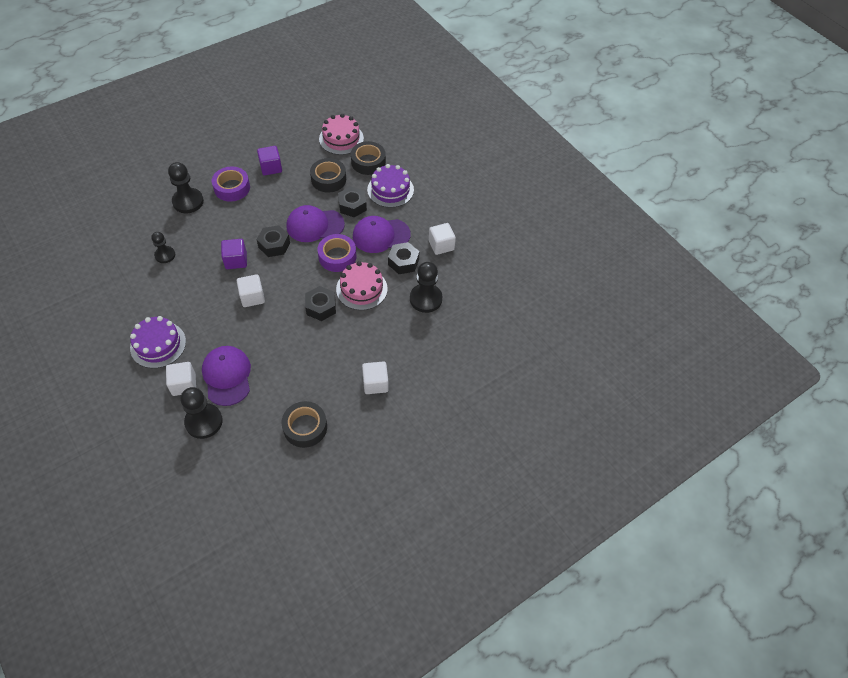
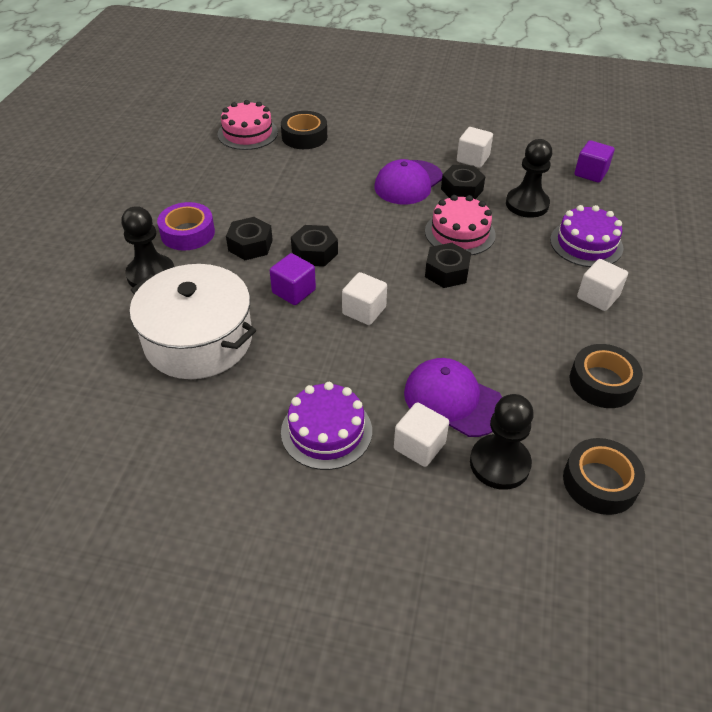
camera: 40 degrees left, 10 degrees down
black pawn [151,232,175,263] -> white pot [130,264,256,379]
purple cube [257,146,282,176] -> purple cube moved to [575,140,615,183]
purple cap [286,205,345,242] -> none
black tape [310,158,346,193] -> black tape moved to [563,438,645,515]
purple tape [318,234,356,272] -> none
black nut [338,186,367,217] -> black nut moved to [226,217,273,260]
purple cake [367,164,414,208] -> purple cake moved to [550,205,623,267]

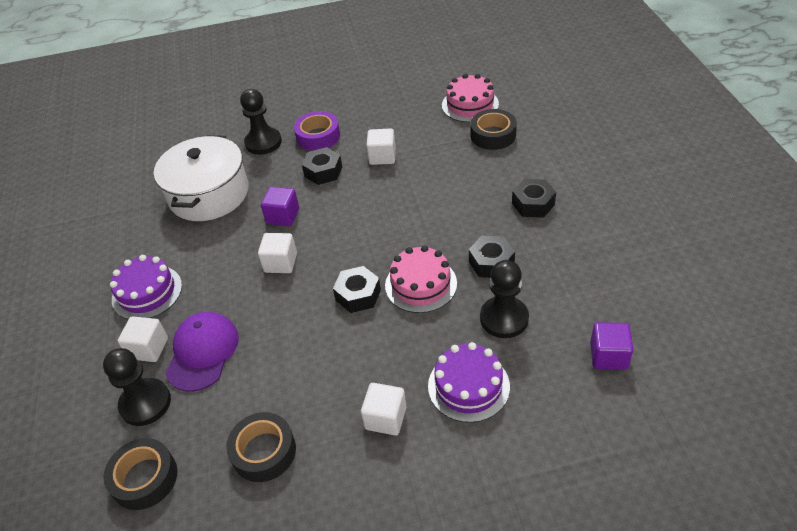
camera: 70 degrees right, 0 degrees up
black nut [291,225,338,267] -> black nut moved to [512,179,556,218]
purple cap [374,159,443,205] -> none
white cube [457,127,493,168] -> white cube moved to [366,129,396,165]

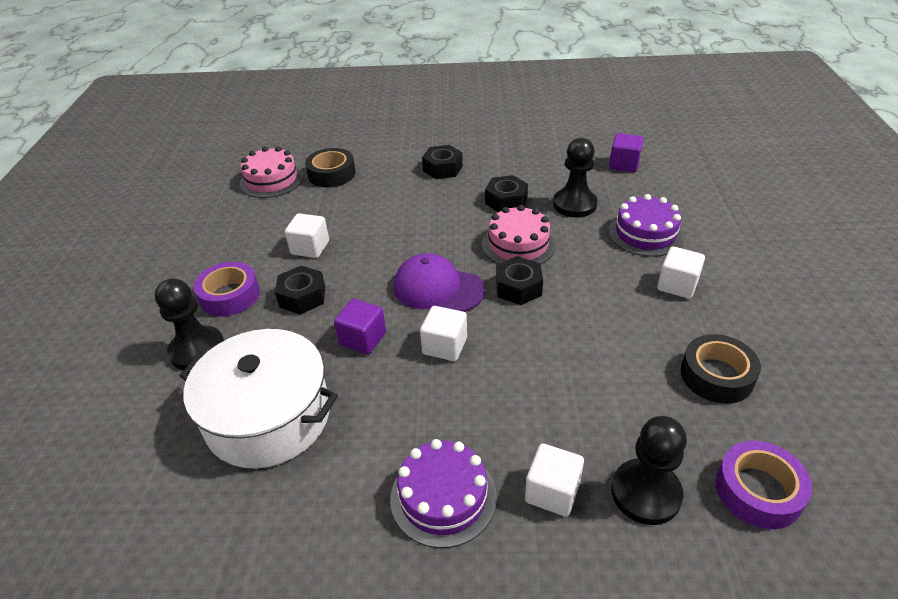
camera: 80 degrees left, 5 degrees down
black tape [103,438,177,510] -> purple tape [716,441,812,529]
purple cap [165,312,239,392] -> purple cap moved to [394,253,485,312]

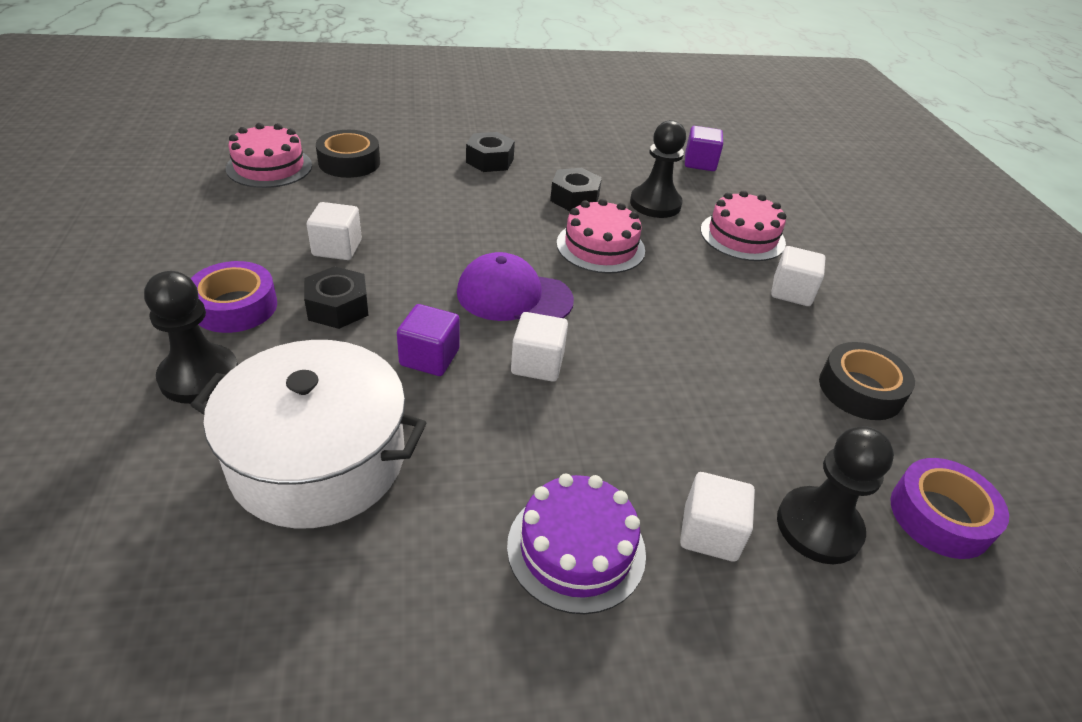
camera: 15 degrees left, 0 degrees up
black nut [496,256,543,305] -> none
purple cake [609,194,684,257] -> pink cake [701,190,786,261]

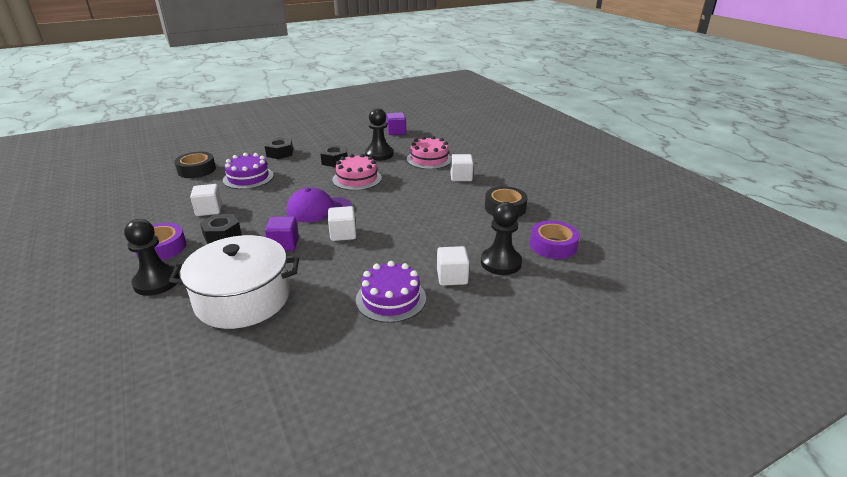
camera: 15 degrees left, 10 degrees down
pink cake [226,123,312,188] -> none
none -> purple cake [223,153,274,189]

